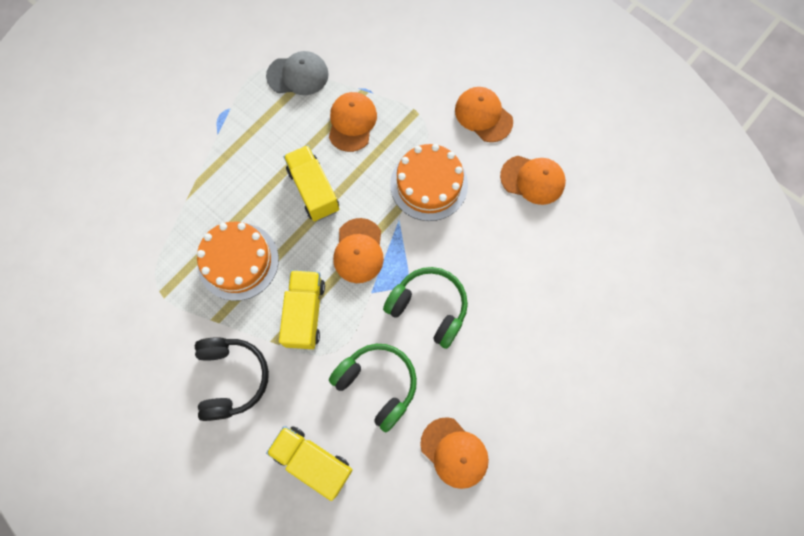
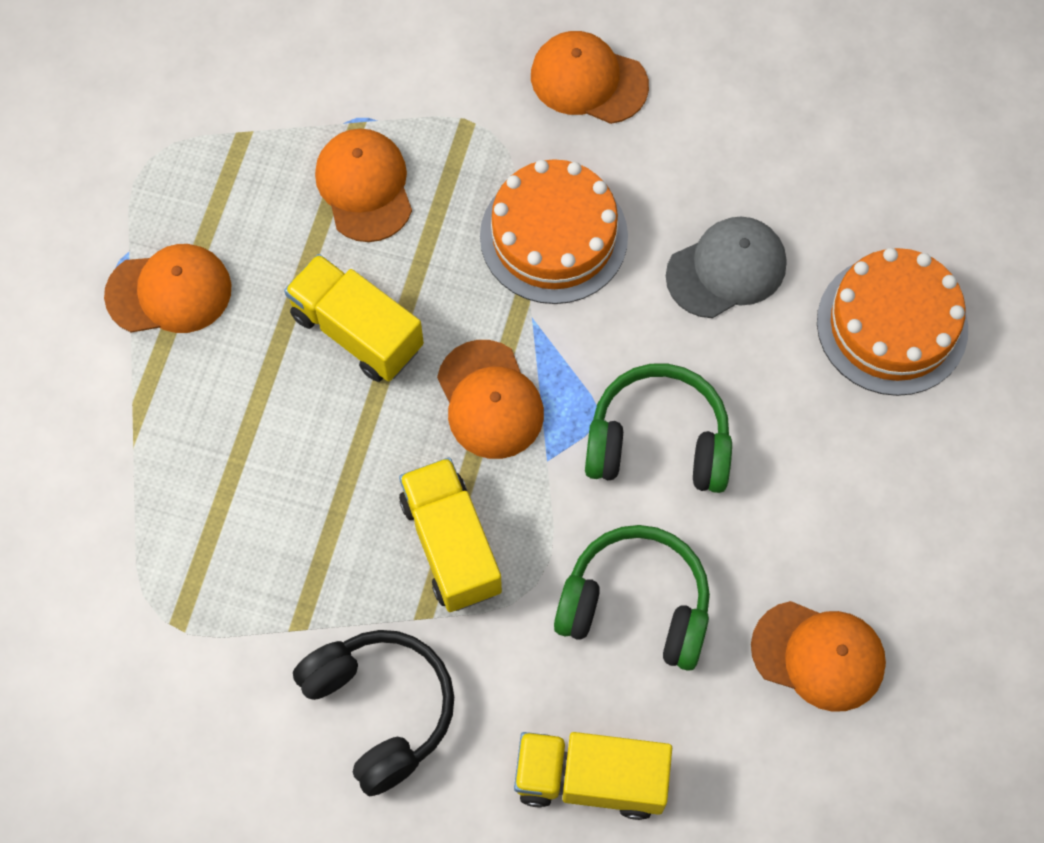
camera: 25 degrees left, 5 degrees down
orange cake [197,222,279,301] -> orange cake moved to [817,248,968,396]
grey cap [266,51,329,95] -> grey cap moved to [666,217,786,318]
orange cap [500,156,566,205] -> orange cap moved to [104,244,232,333]

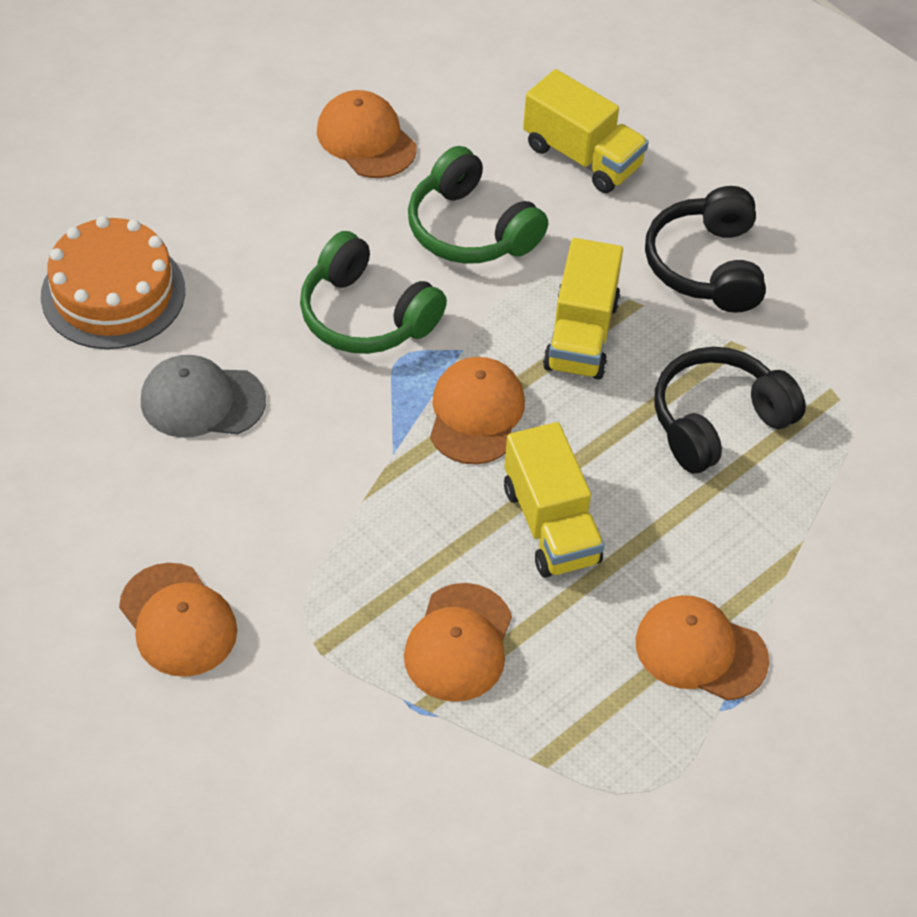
camera: 150 degrees left, 15 degrees down
orange cake [480,159,628,304] -> none
none -> black headphones [654,347,806,473]

